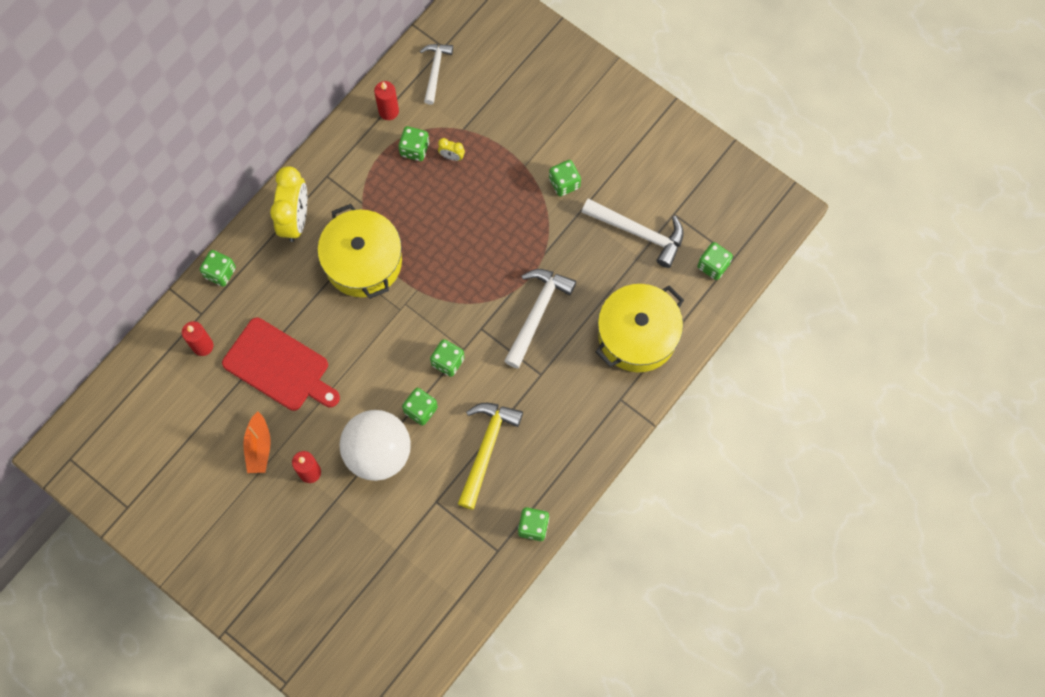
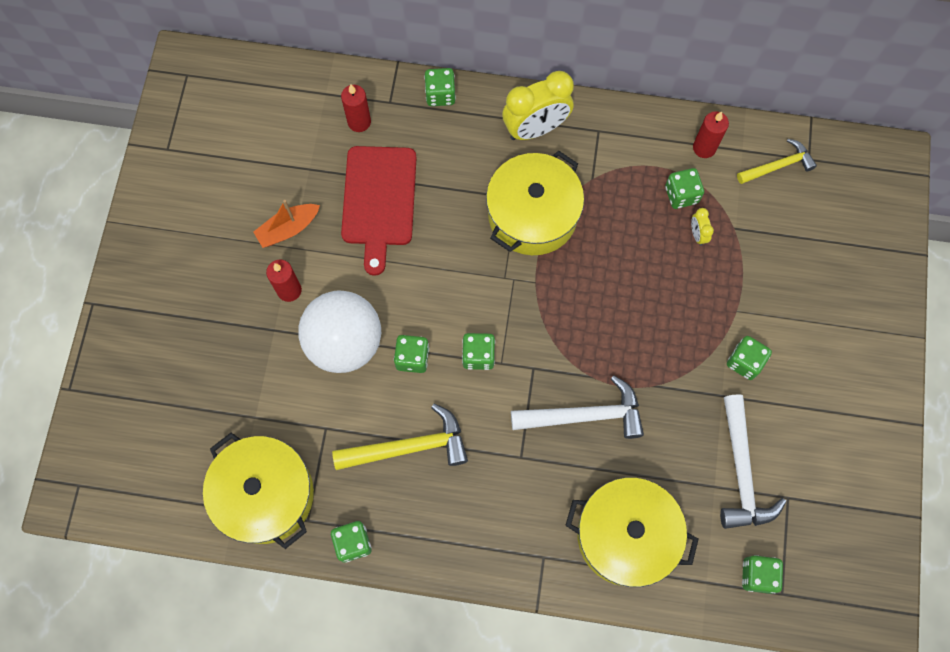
camera: 60 degrees right, 0 degrees up
white hammer [420,44,453,105] -> yellow hammer [737,139,817,184]
none -> yellow pot [203,433,314,549]

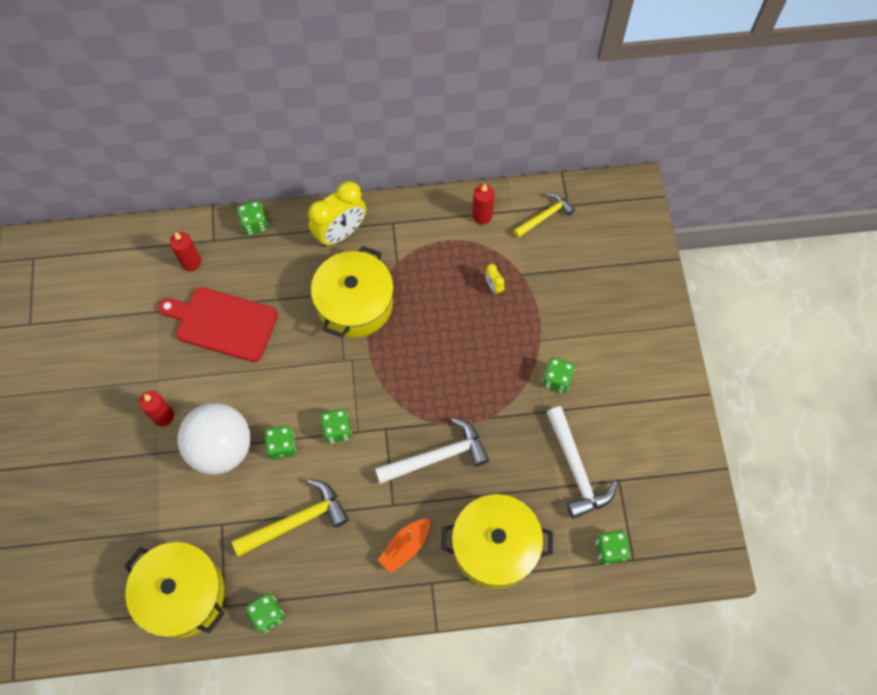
camera: 15 degrees left, 5 degrees down
orange boat [253,200,320,248] -> orange boat moved to [378,519,430,573]
red cutting board [341,146,417,276] -> red cutting board turned 120 degrees clockwise [158,287,278,362]
green dice [665,168,704,209] -> none

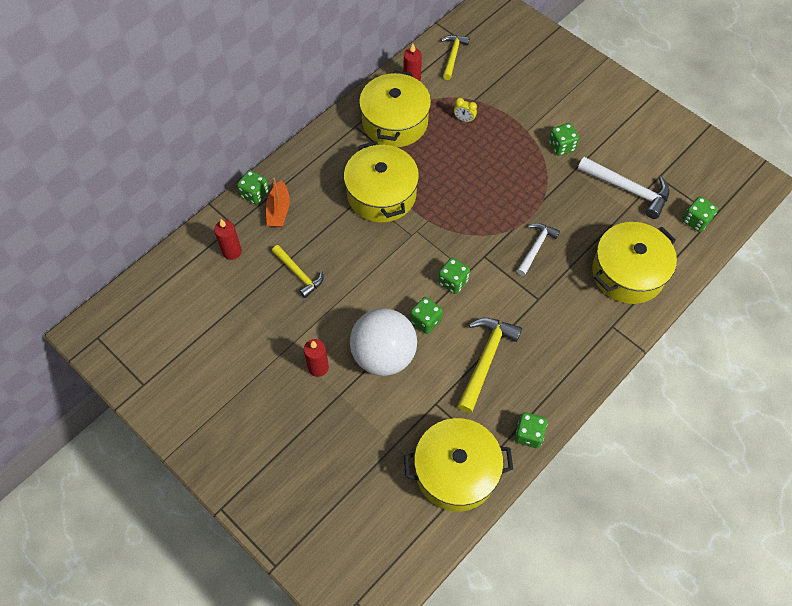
camera: 40 degrees left, 5 degrees down
red cutting board [158,287,278,362] -> yellow hammer [272,245,323,298]
yellow clock [308,181,366,247] -> none
white hammer [375,418,489,484] -> white hammer [517,223,560,276], size x0.65
orange boat [378,519,430,573] -> orange boat moved to [266,178,290,227]
none -> yellow pot [359,70,431,147]

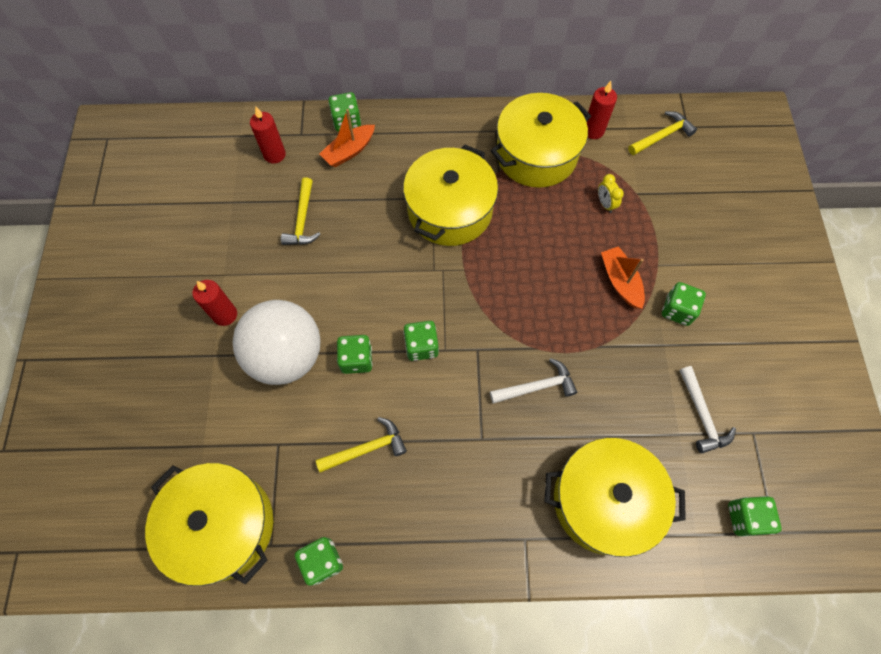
camera: 45 degrees right, 5 degrees up
yellow hammer [457,318,522,413] -> yellow hammer [316,417,407,473], size x0.65
white hammer [578,157,669,219] -> white hammer [679,366,736,453], size x0.65
none -> orange boat [601,246,645,309]

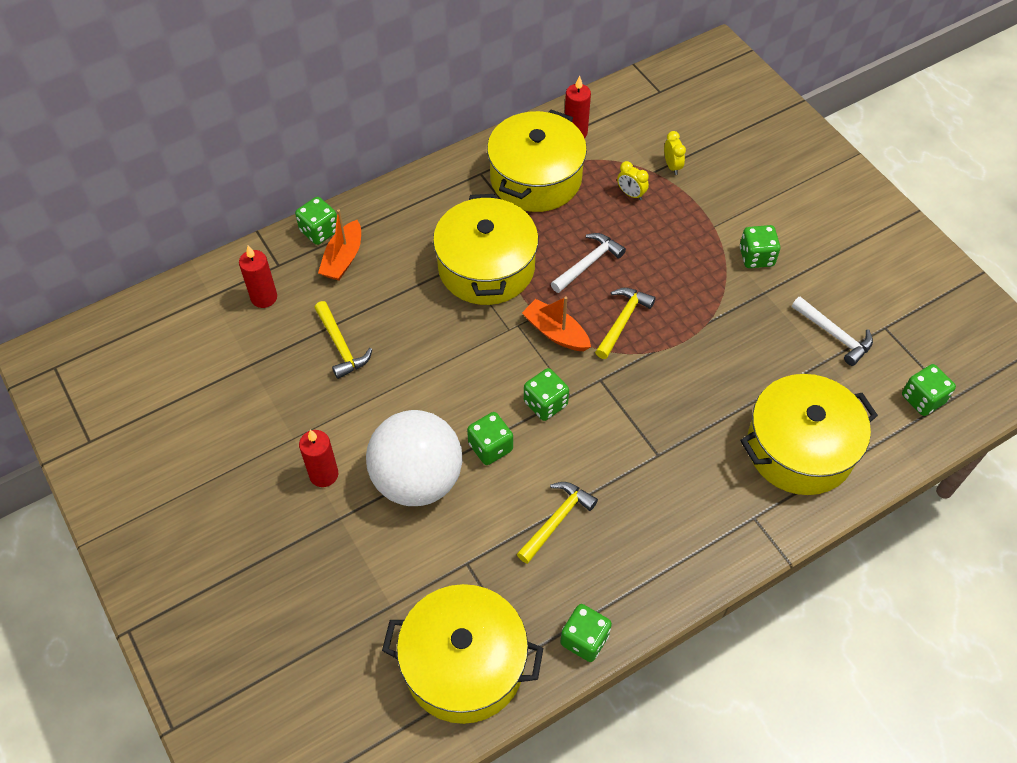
camera: 30 degrees left, 10 degrees down
white hammer [490,358,577,404] -> white hammer moved to [551,233,626,293]
orange boat [601,246,645,309] -> orange boat moved to [522,296,591,351]
yellow hammer [628,111,697,155] -> yellow hammer moved to [595,288,656,359]
none -> yellow clock [664,131,686,175]

